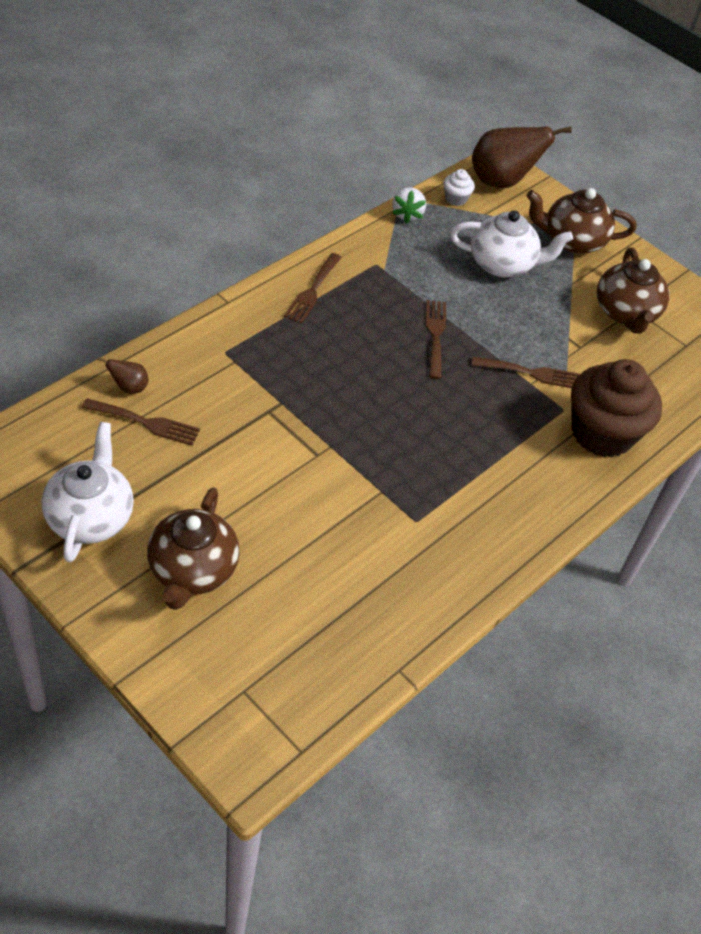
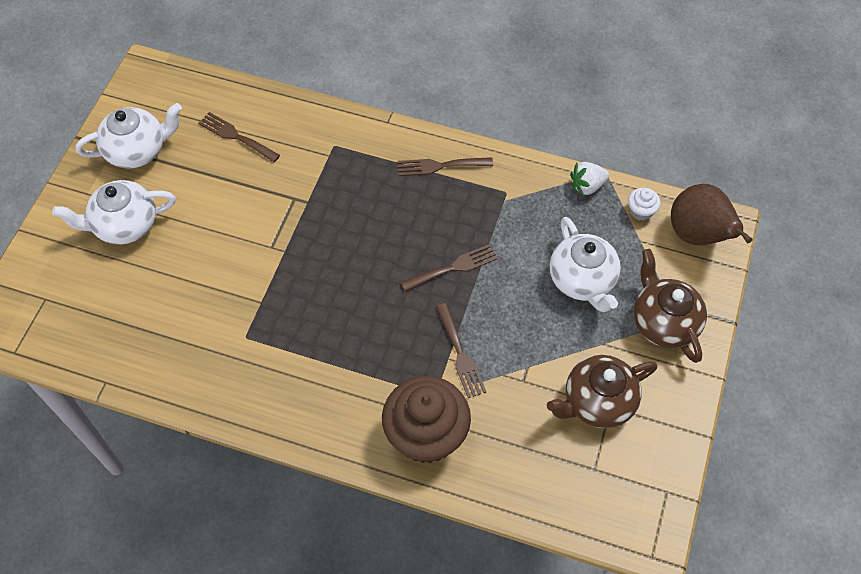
camera: 70 degrees right, 10 degrees up
brown fork [82,398,200,446] -> brown fork turned 135 degrees clockwise [198,112,280,162]
brown pear [98,357,148,394] -> none
brown teapot [147,487,240,610] -> white teapot [52,180,176,245]

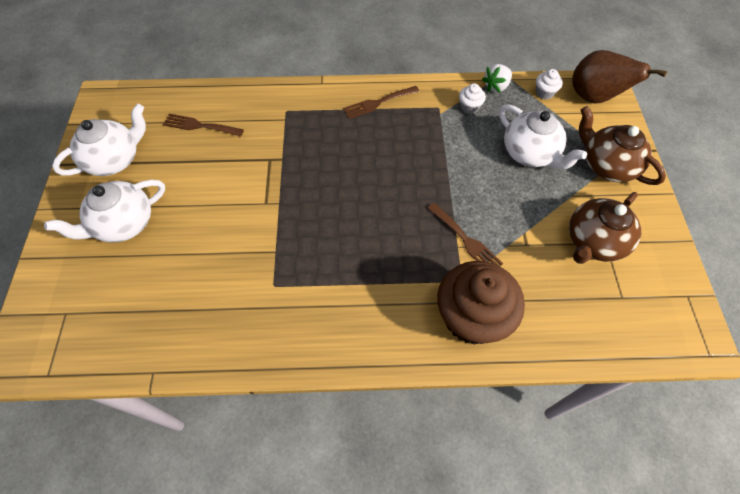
camera: 20 degrees left, 0 degrees up
brown fork [401,244,498,291] -> none
none -> white cupcake [459,83,486,114]

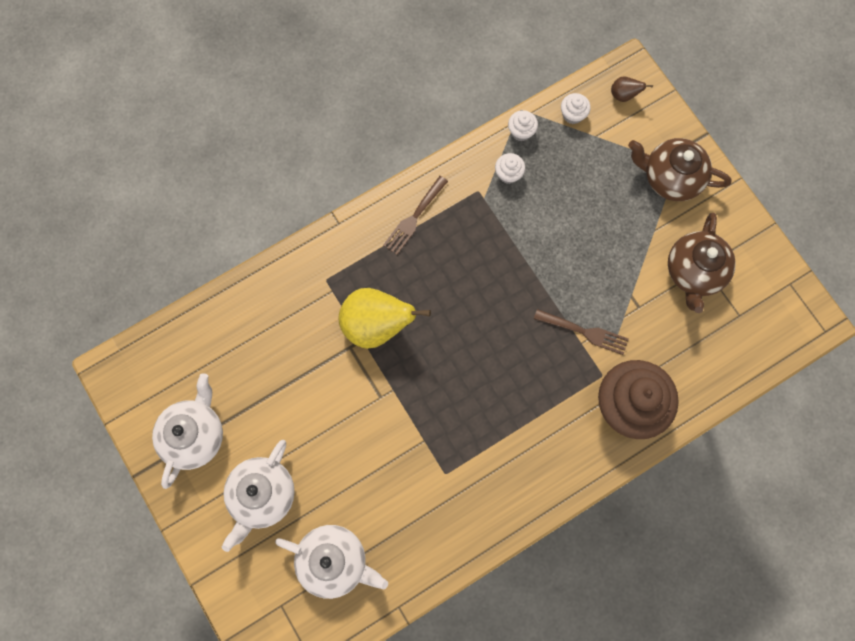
camera: 30 degrees left, 15 degrees up
brown fork [163,114,244,137] -> none
white strawberry [482,64,512,93] -> white cupcake [508,110,538,141]
white teapot [499,104,587,169] -> white teapot moved to [275,525,388,599]
brown pear [572,50,667,104] -> brown pear [611,77,653,102], size x0.44
none -> yellow pear [339,288,431,349]

